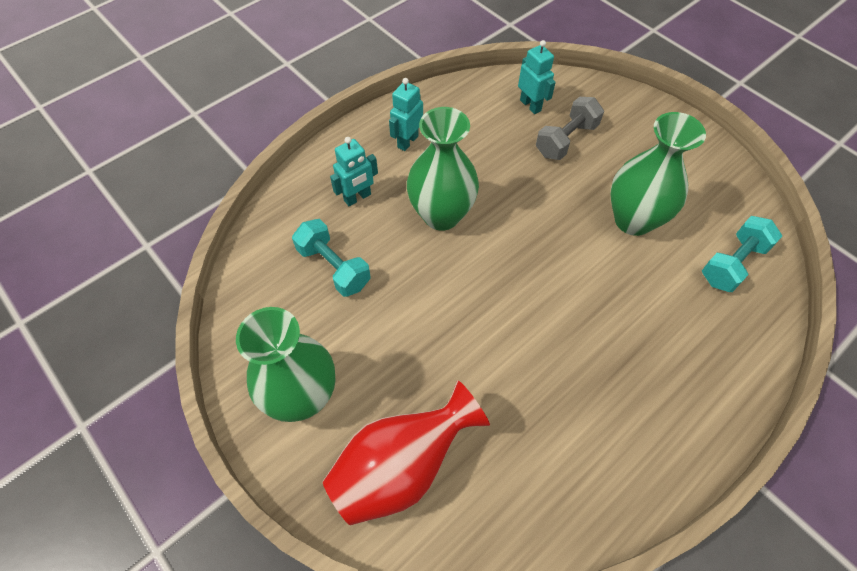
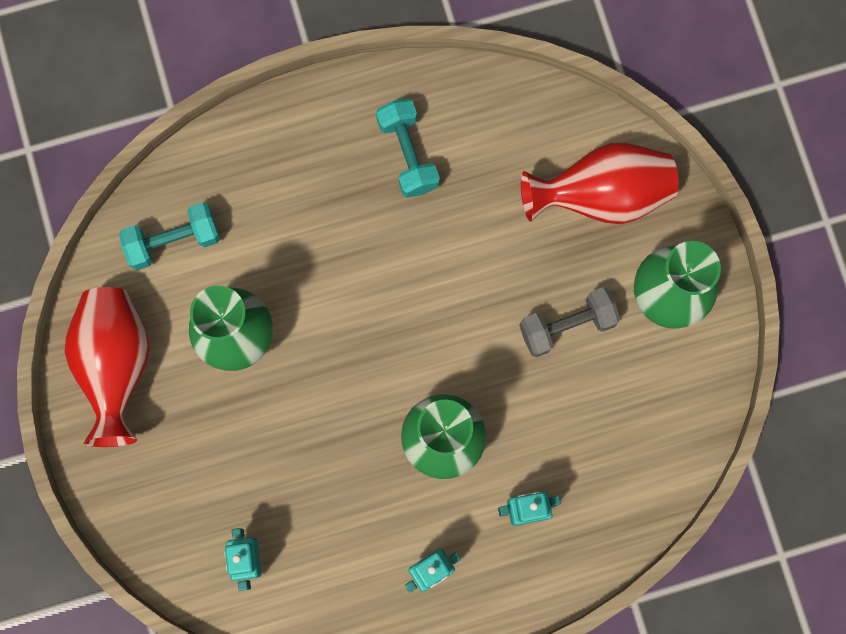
camera: 155 degrees left, 20 degrees up
turquoise dumbbell [292,219,371,297] -> turquoise dumbbell moved to [376,99,440,198]
grey dumbbell [536,97,604,160] -> grey dumbbell moved to [519,287,620,357]
none -> red vase [65,287,150,447]

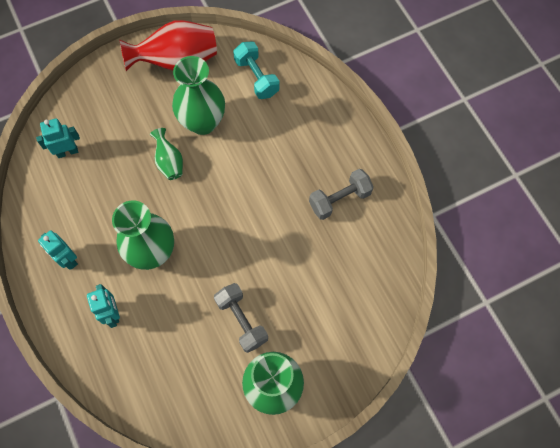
camera: 80 degrees right, 10 degrees down
turquoise dumbbell [376,99,440,198] -> grey dumbbell [309,169,374,220]
red vase [521,143,679,224] -> none
none -> green vase [150,128,183,180]

